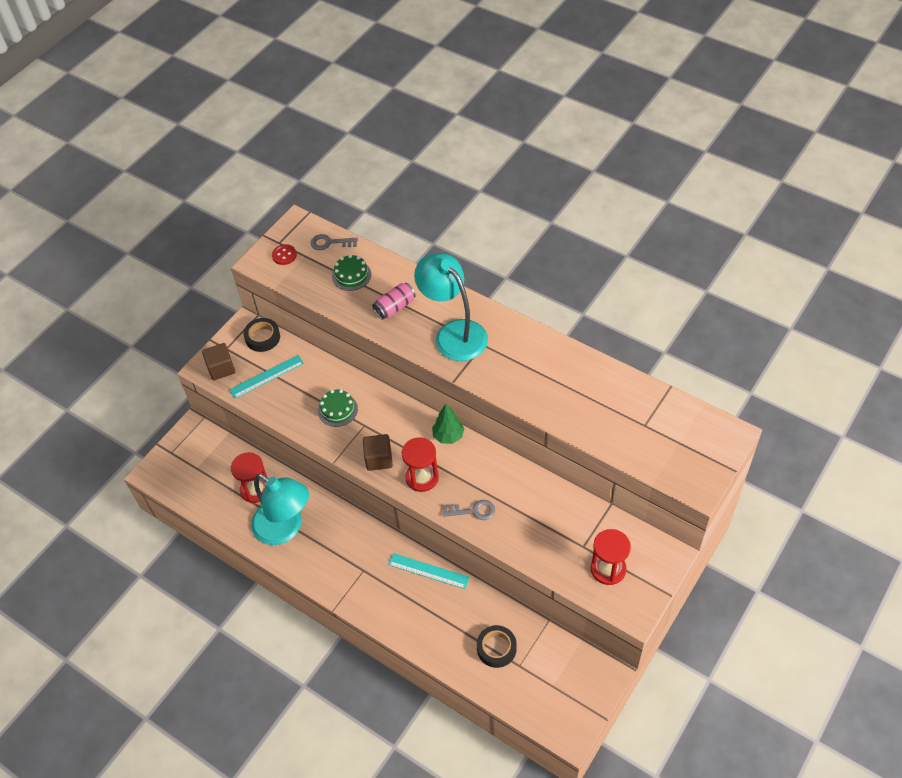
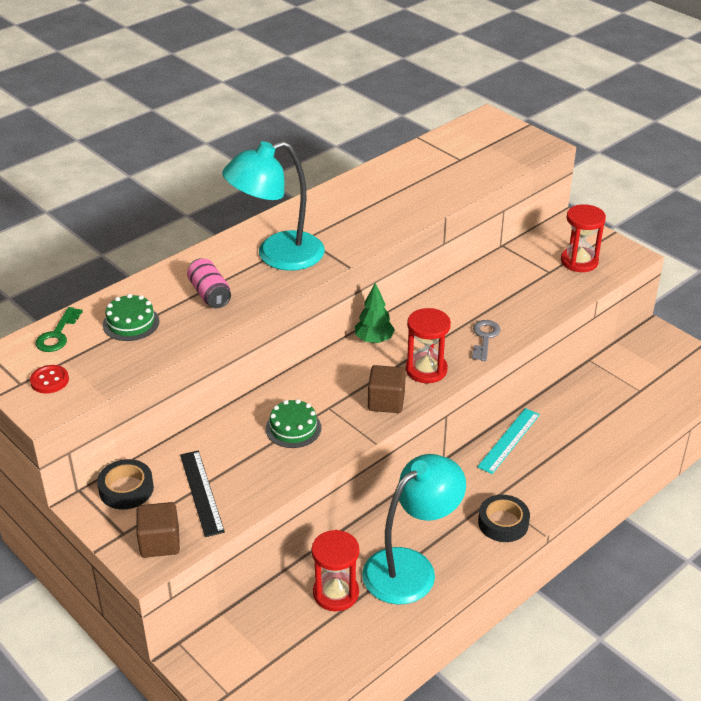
camera: 80 degrees left, 15 degrees down
turquoise ruler [229,355,304,399] -> black ruler [180,450,225,537]
grey key [311,234,358,250] -> green key [35,307,83,352]
black tape [477,625,517,668] -> black tape moved to [478,495,530,542]

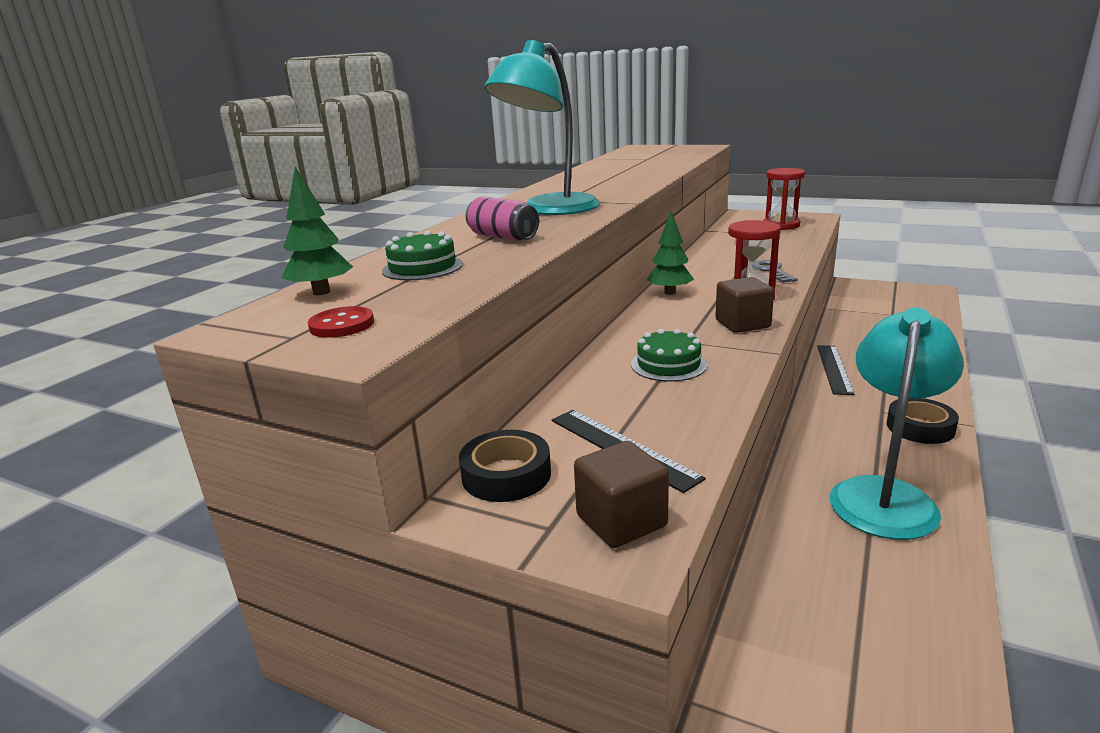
camera: 20 degrees left, 15 degrees down
green key [35,307,83,352] -> green tree [281,167,353,295]
red hourglass [312,530,359,611] -> none
turquoise ruler [477,408,540,474] -> black ruler [817,345,854,395]

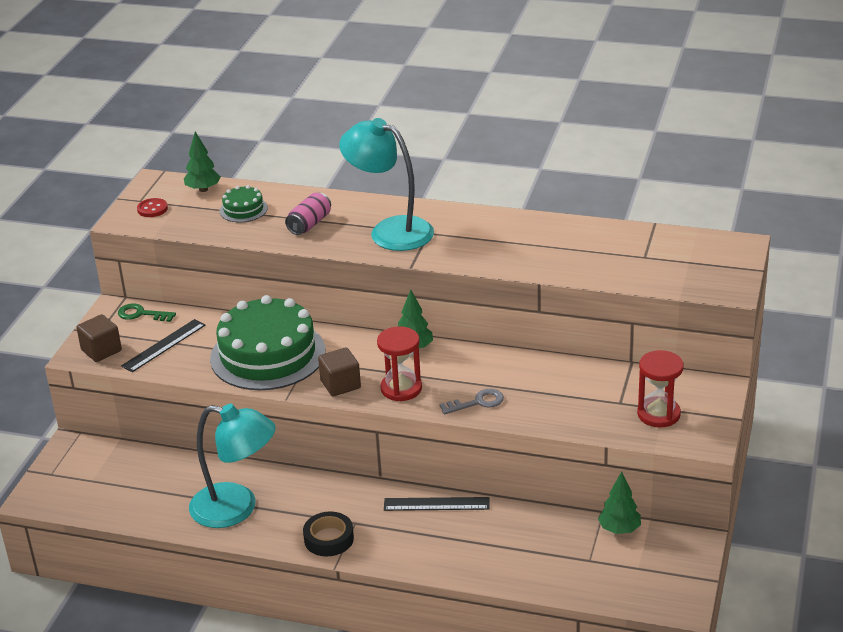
camera: 80 degrees right, 10 degrees up
black tape [459,430,551,502] -> green key [118,303,176,322]
green cake [631,329,707,382] -> green cake [210,295,325,390], size x2.28
none -> green tree [598,471,641,534]

